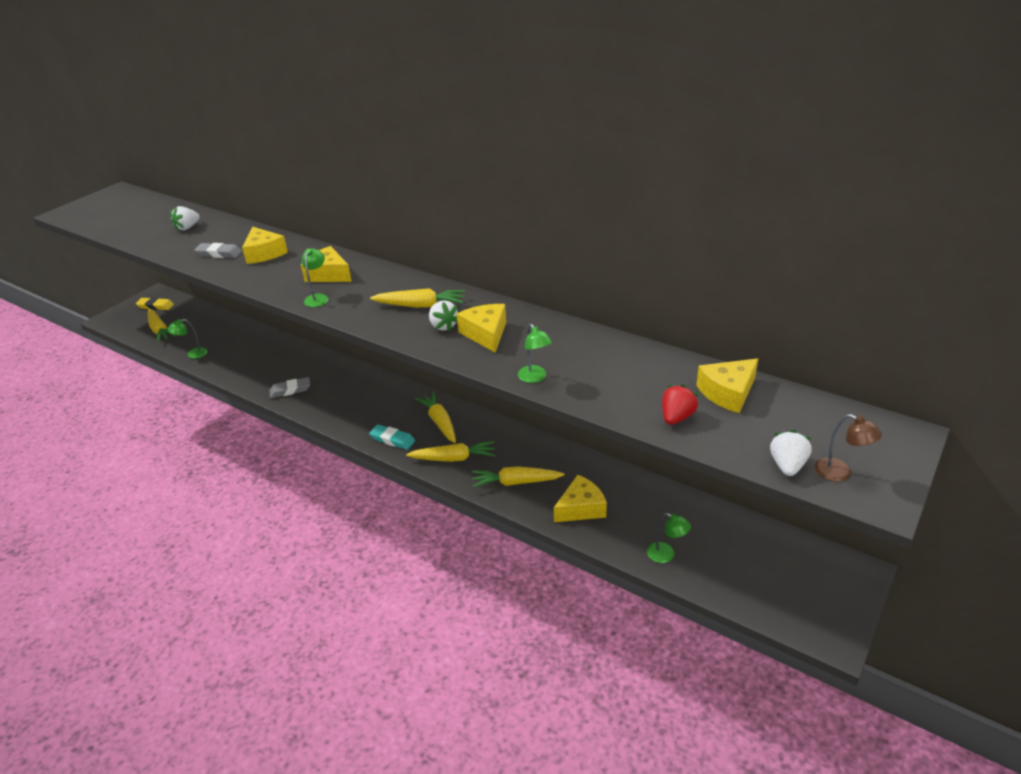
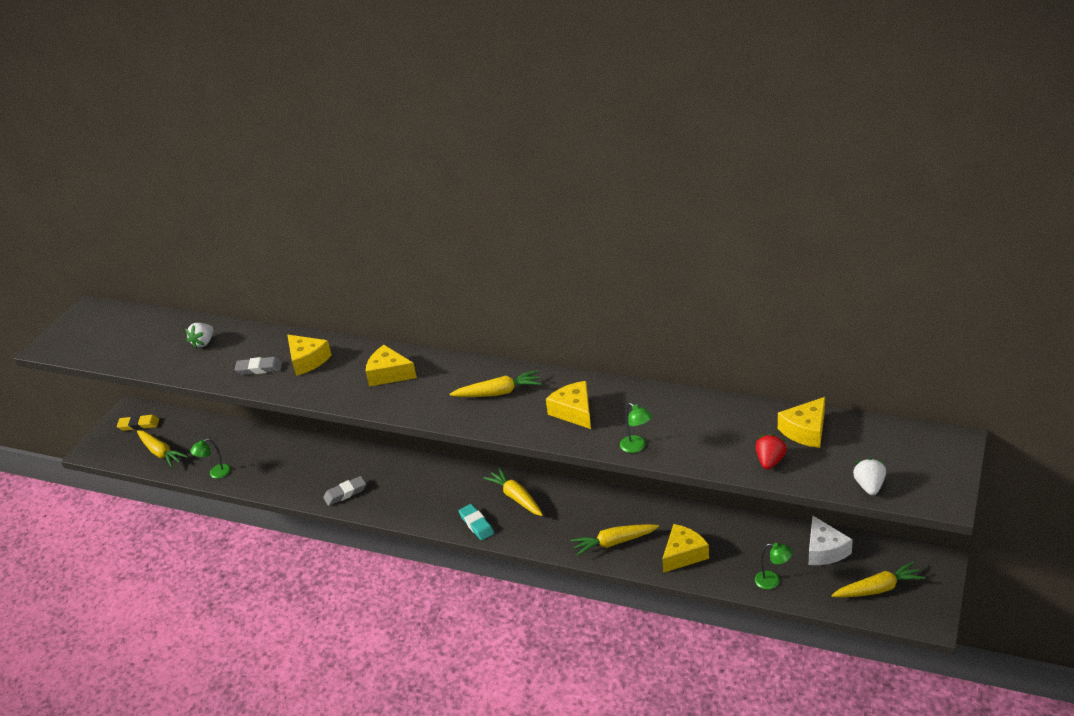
camera: 10 degrees left, 0 degrees up
green lamp [302,248,329,307] -> none
turquoise eraser [369,424,415,450] -> turquoise eraser turned 45 degrees clockwise [459,504,494,540]
yellow carrot [406,441,495,462] -> yellow carrot moved to [831,561,926,598]
white strawberry [429,300,458,332] -> none
brown lamp [815,414,882,482] -> none
none -> white cheese [808,515,853,565]

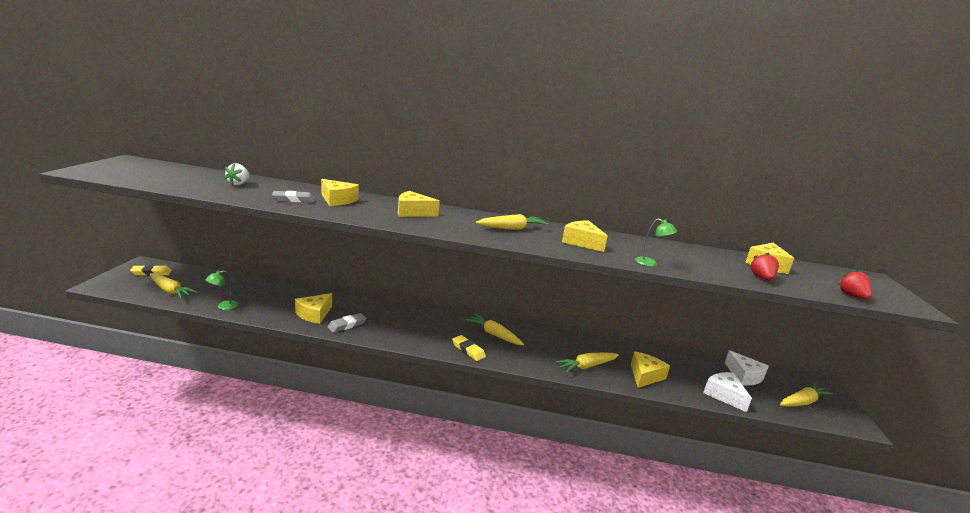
camera: 20 degrees left, 15 degrees down
turquoise eraser [459,504,494,540] -> yellow eraser [452,335,486,361]
green lamp [755,543,793,589] -> white cheese [703,372,752,412]
white strawberry [853,458,886,495] -> red strawberry [837,270,872,299]
none -> yellow cheese [295,293,332,324]

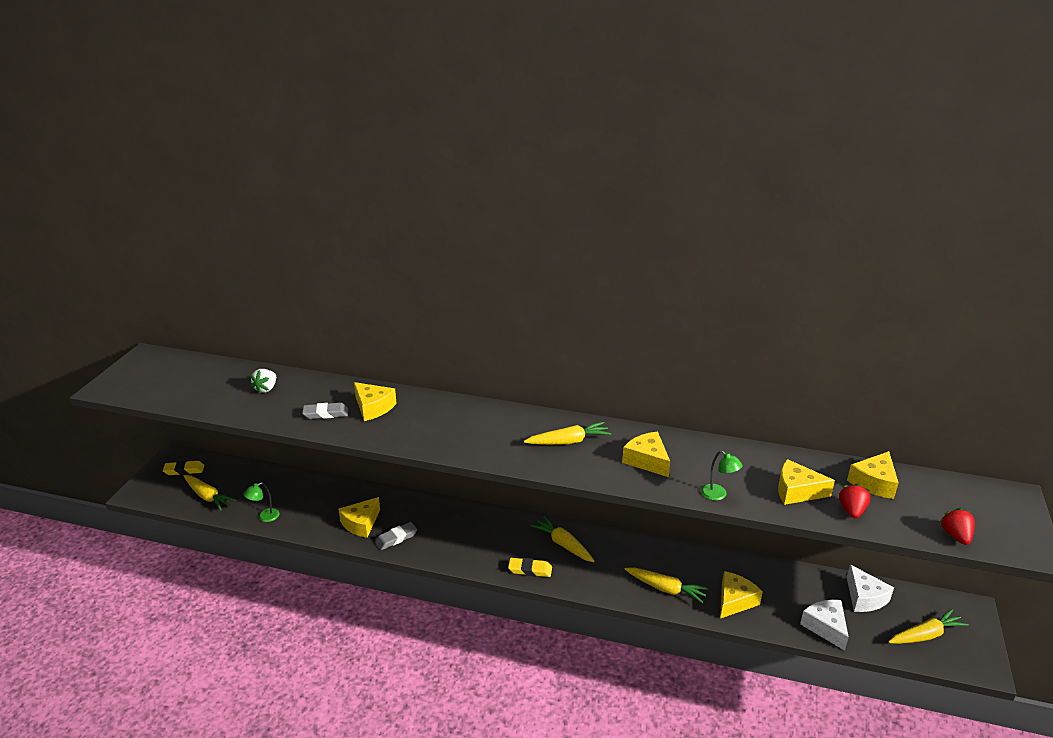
camera: 10 degrees right, 10 degrees up
yellow cheese [398,191,440,217] -> yellow cheese moved to [778,459,835,505]
yellow eraser [452,335,486,361] -> yellow eraser turned 45 degrees counterclockwise [508,558,552,577]
yellow carrot [555,352,619,373] -> yellow carrot turned 135 degrees counterclockwise [625,567,709,603]

